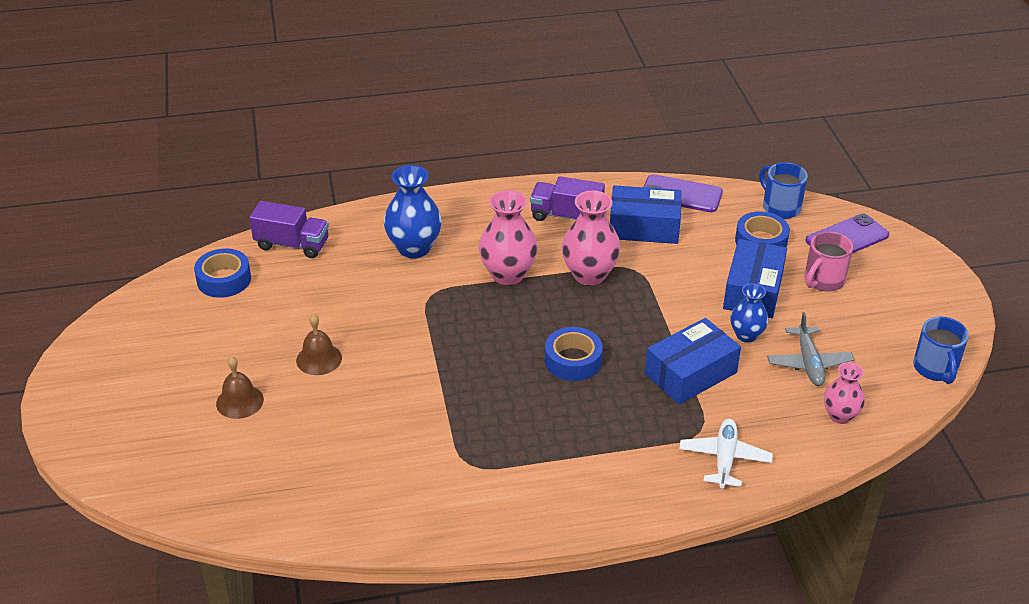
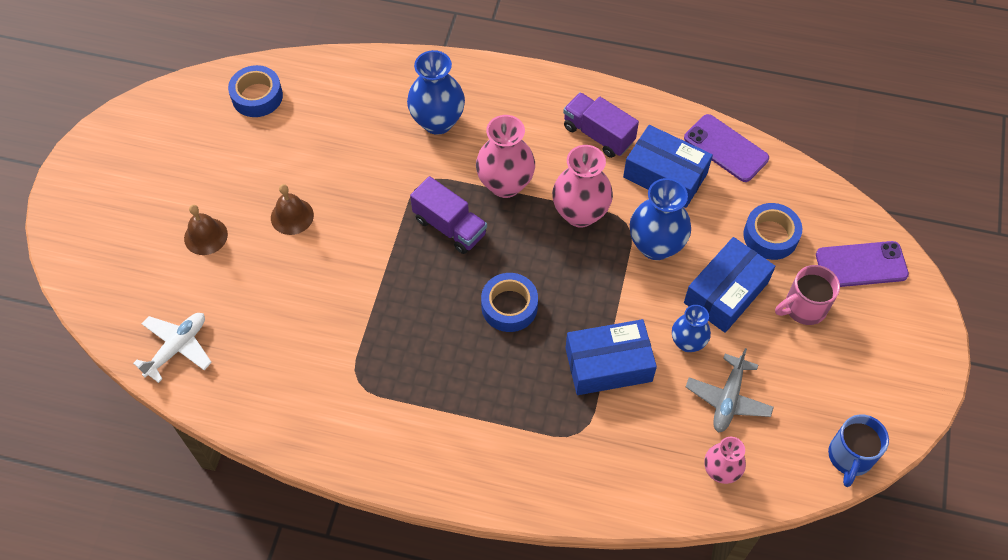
camera: 25 degrees right, 20 degrees up
purple truck [249,201,329,258] -> purple truck moved to [410,176,487,254]
white plane [679,419,773,489] -> white plane moved to [133,313,212,383]
blue mug [759,162,808,219] -> none
none -> blue vase [630,178,691,260]

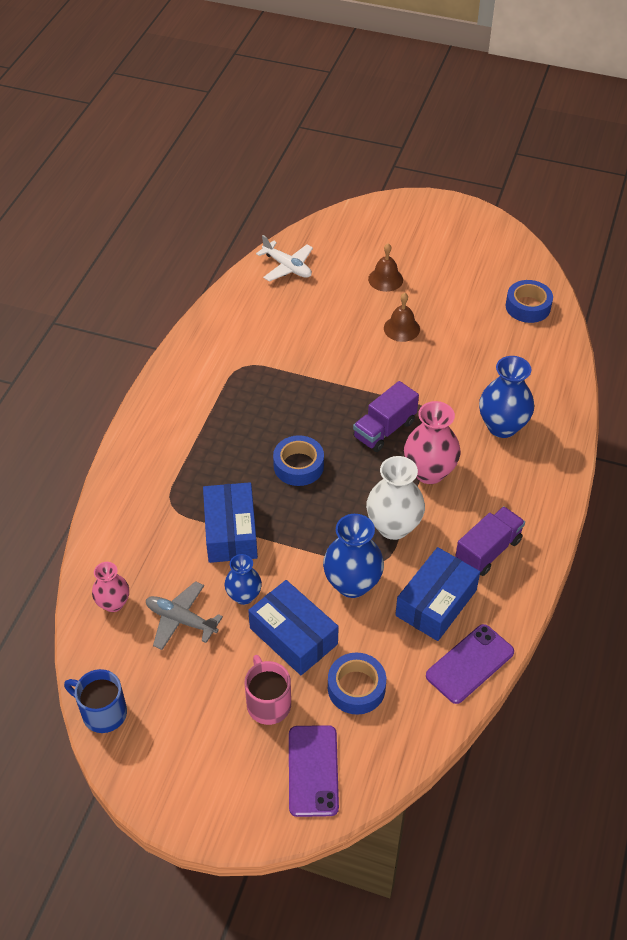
camera: 95 degrees right, 10 degrees down
pink vase [552,145,613,227] -> white vase [366,456,425,540]

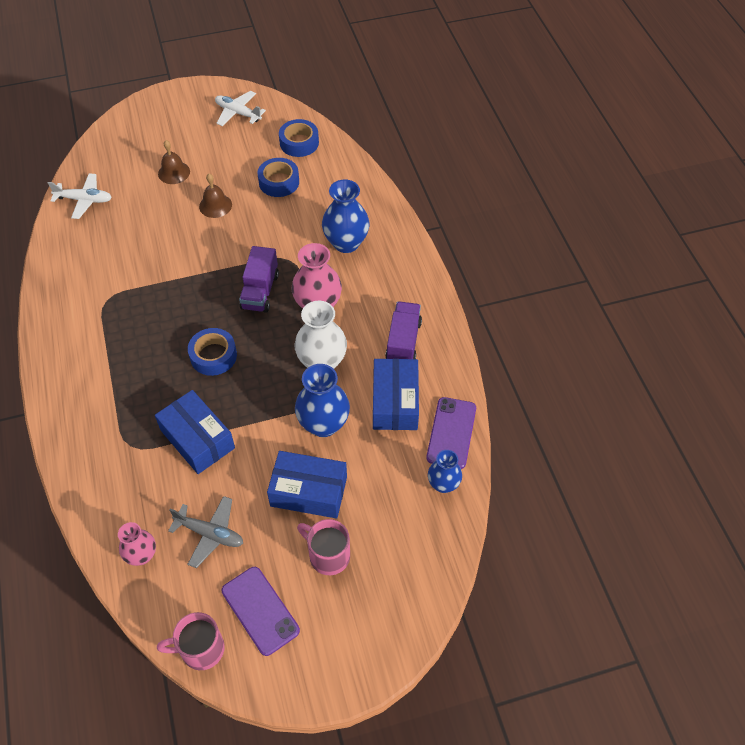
camera: 35 degrees left, 5 degrees up
blue mug [64,669,127,733] -> pink mug [157,612,225,670]
grey plane [146,581,223,650] -> grey plane turned 150 degrees counterclockwise [168,496,243,568]
blue vase [225,554,262,605] -> blue vase moved to [428,450,462,493]
purple phone [289,725,339,817] -> purple phone moved to [222,567,300,656]
blue tape [328,653,386,715] -> blue tape moved to [257,158,299,197]
none -> white plane [215,91,266,126]

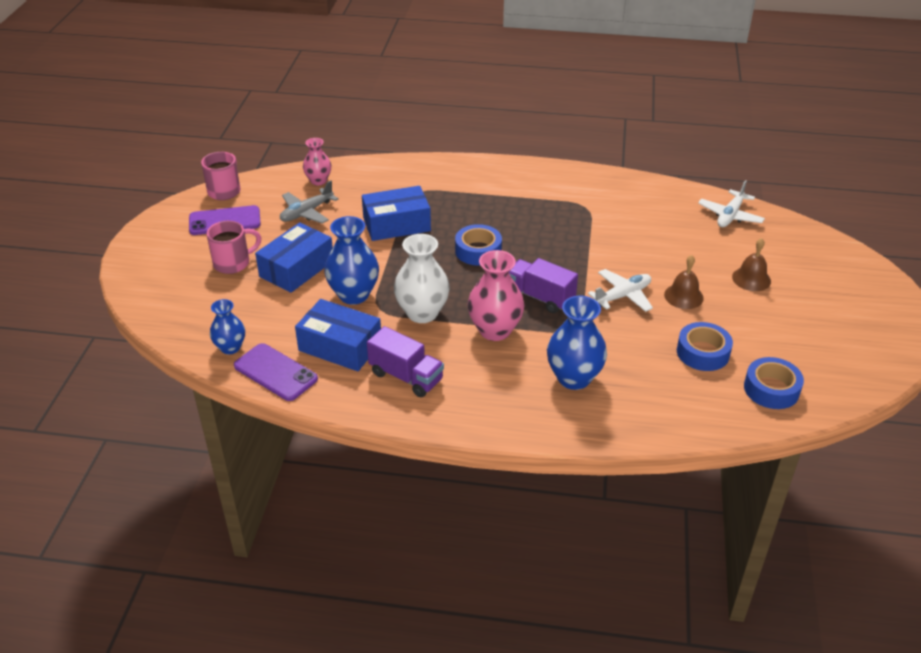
camera: 115 degrees right, 15 degrees down
white plane [215,91,266,126] -> white plane moved to [588,269,653,312]

